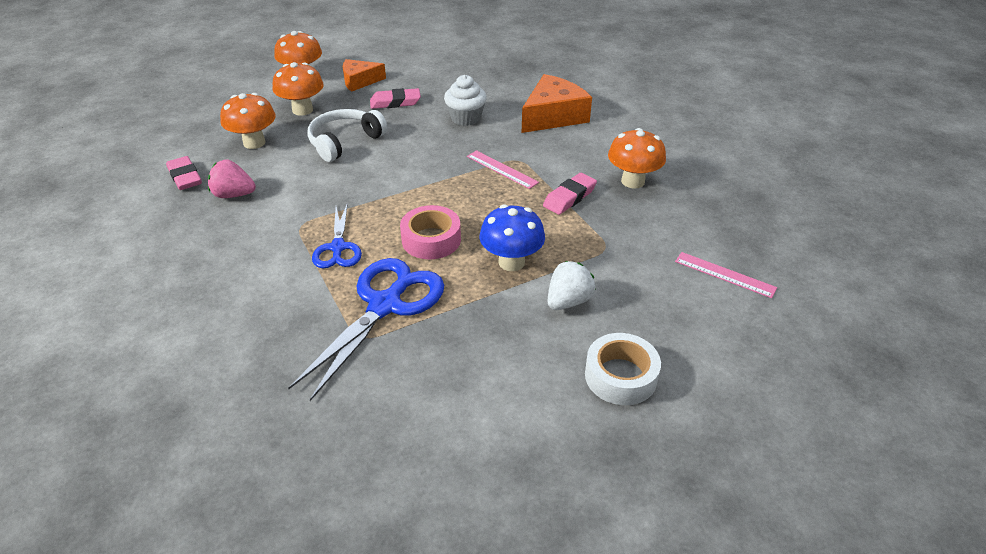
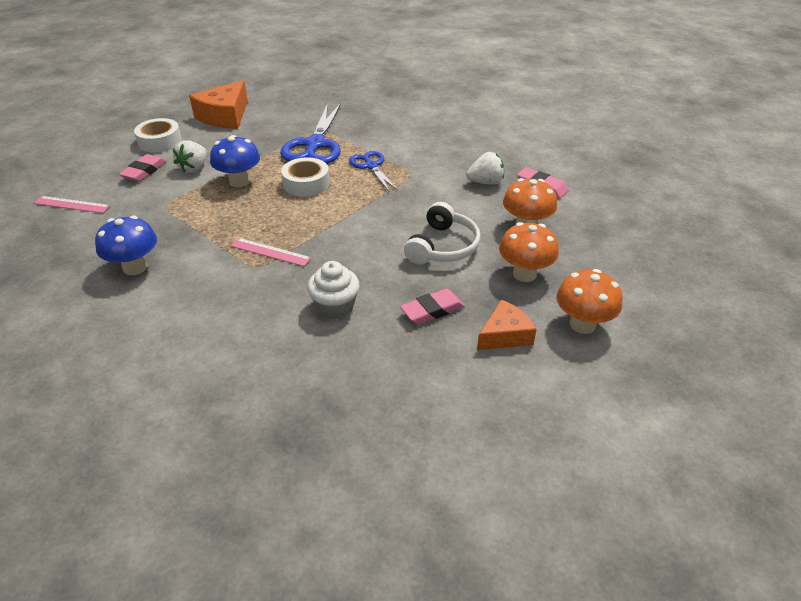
camera: 160 degrees right, 0 degrees up
pink strawberry [208,159,256,198] -> white strawberry [466,152,504,185]
pink tape [400,205,461,259] -> white tape [281,157,330,197]
orange cheese [522,74,592,133] -> orange cheese moved to [189,80,248,129]
pink eraser [543,173,597,215] -> pink eraser moved to [119,154,166,182]
orange mushroom [608,128,666,189] -> blue mushroom [95,216,157,275]

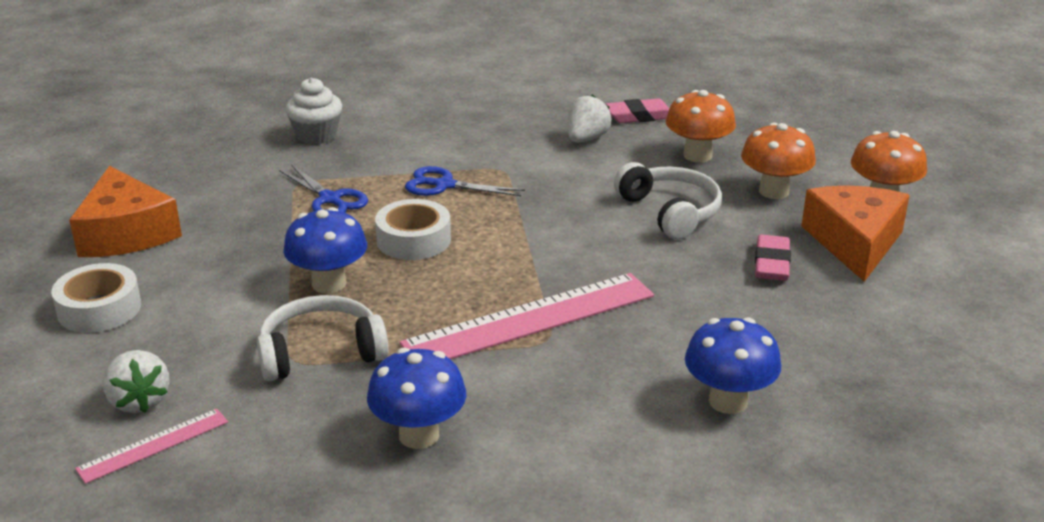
camera: 50 degrees left, 10 degrees down
pink eraser [119,154,166,182] -> none
white strawberry [173,140,207,173] -> white strawberry moved to [103,350,170,413]
pink ruler [231,238,311,266] -> pink ruler [400,273,654,359], size x2.02
blue scissors [280,103,341,164] -> blue scissors [279,164,368,213], size x0.58
white cupcake [307,261,360,319] -> white cupcake moved to [285,78,342,145]
orange cheese [477,300,537,350] -> orange cheese [801,185,910,282], size x1.60
none -> white headphones [257,295,389,381]
none -> blue mushroom [685,317,781,414]

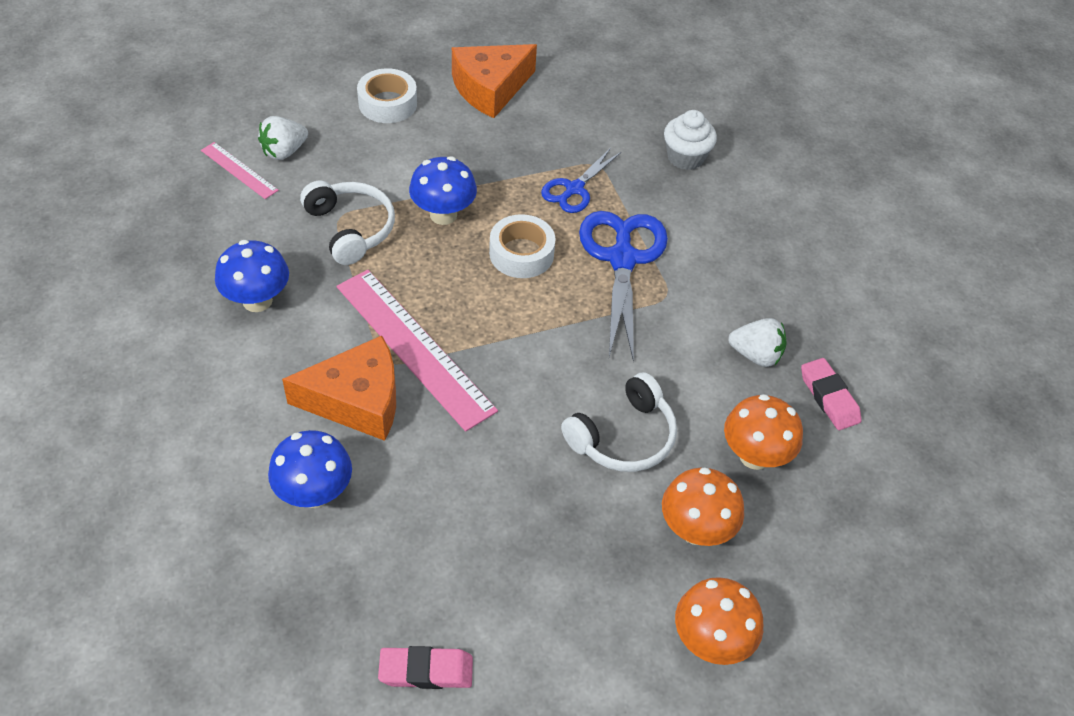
camera: 75 degrees right, 20 degrees up
blue scissors [405,166,525,196] -> blue scissors [579,211,668,362], size x1.72
pink eraser [755,235,791,281] -> pink eraser moved to [378,646,473,689]
orange cheese [801,185,910,282] -> orange cheese moved to [282,336,396,441]

